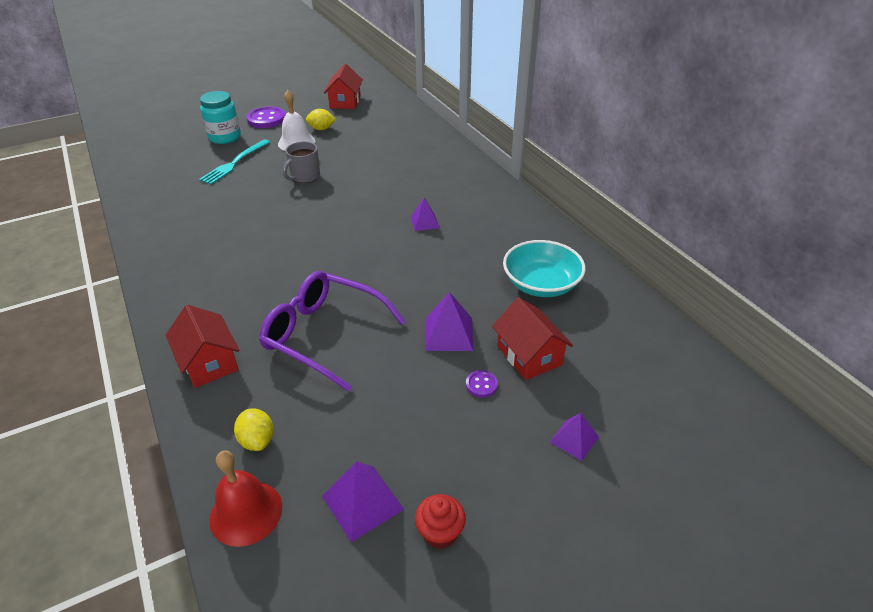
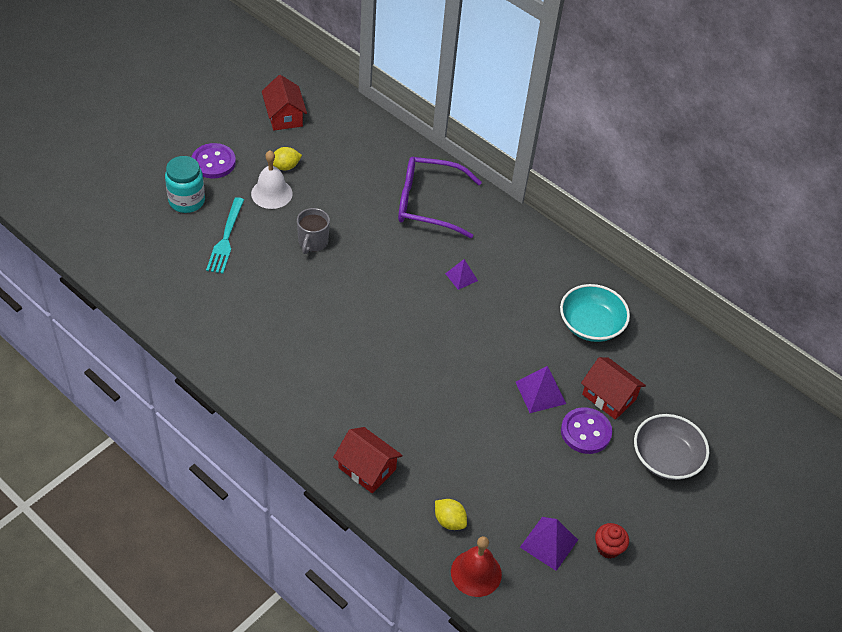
camera: 25 degrees left, 10 degrees up
purple glasses [259,271,406,391] -> purple glasses moved to [398,157,482,238]
purple button [466,370,498,398] -> purple button [561,407,612,454], size x2.00
purple pyramid [550,413,599,461] -> grey bowl [634,414,709,480]

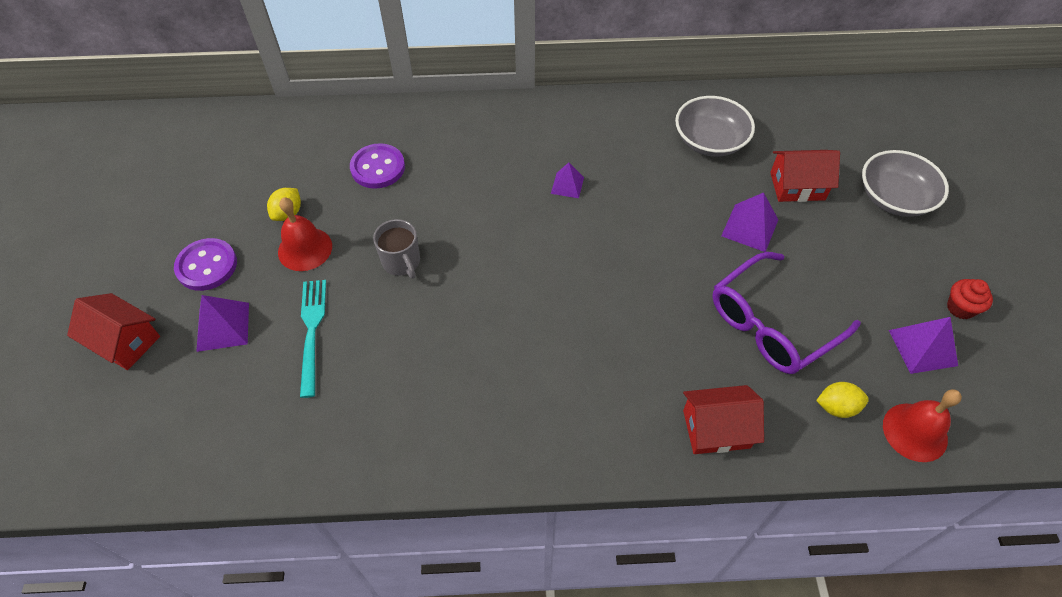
camera: 40 degrees left, 5 degrees up
turquoise jar [165,156,205,213] -> purple pyramid [196,295,249,352]
turquoise fork [206,197,244,274] -> turquoise fork turned 150 degrees counterclockwise [300,280,326,398]
white bell [251,151,293,209] -> red bell [278,197,332,271]
red house [262,75,307,130] -> red house moved to [67,293,160,370]
purple glasses [398,157,482,238] -> purple glasses moved to [712,252,861,374]
turquoise bowl [560,284,630,342] -> grey bowl [675,96,755,157]
purple button [561,407,612,454] -> purple button moved to [350,143,405,189]

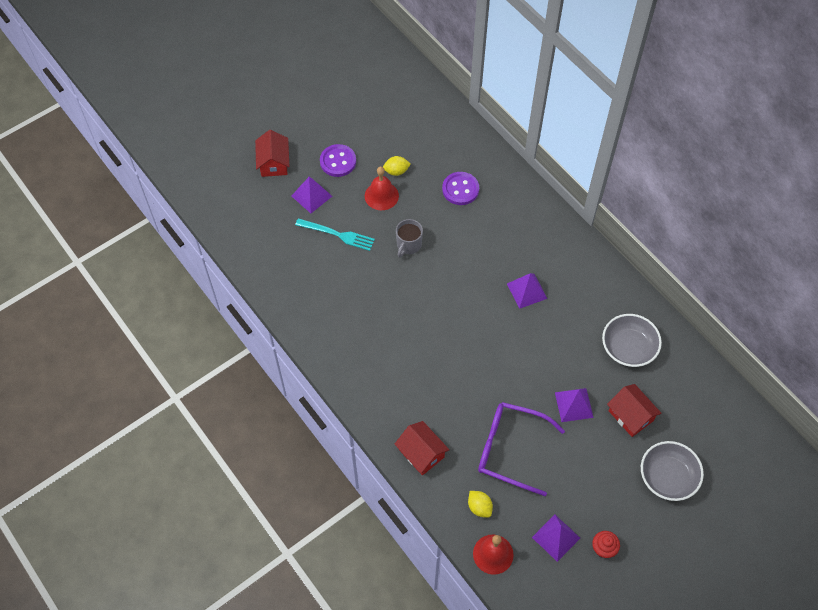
camera: 55 degrees right, 5 degrees up
turquoise fork [300,280,326,398] -> turquoise fork turned 60 degrees clockwise [295,218,375,251]
purple pyramid [551,163,584,198] -> purple pyramid [507,273,547,309], size x1.53

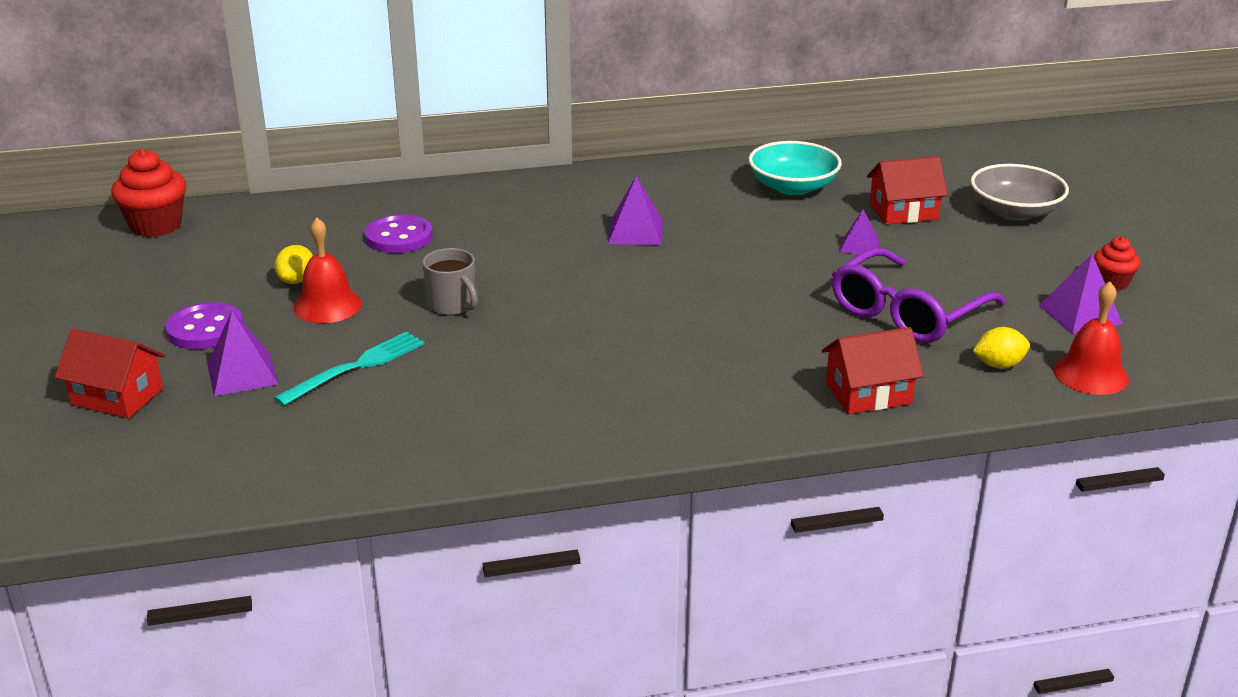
camera: 65 degrees left, 30 degrees down
purple pyramid [555,388,594,422] -> purple pyramid [839,209,879,257], size x0.65
grey bowl [602,314,662,367] -> turquoise bowl [749,141,842,195]
none -> red cupcake [111,149,186,237]

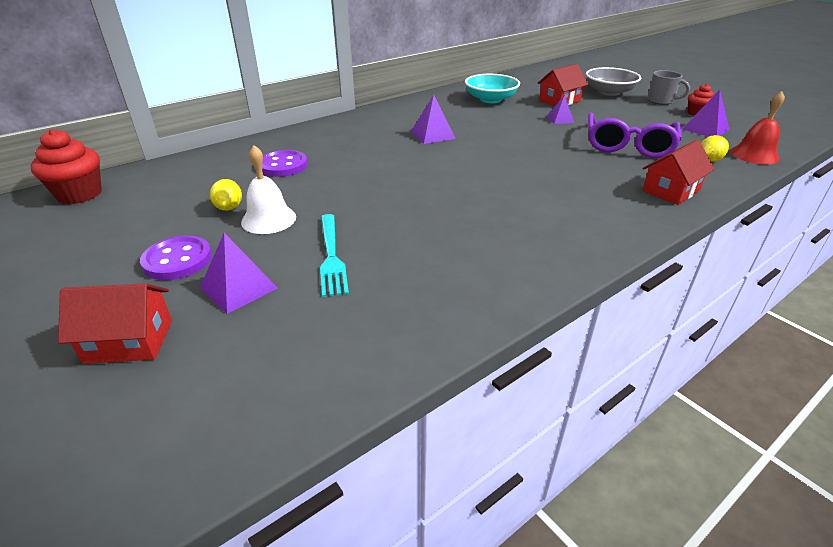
camera: 25 degrees left, 5 degrees up
turquoise fork [274,332,425,406] -> turquoise fork turned 150 degrees clockwise [320,214,349,297]
red bell [293,218,362,323] -> white bell [241,145,296,234]
grey mug [422,248,478,316] -> grey mug moved to [648,70,690,105]

